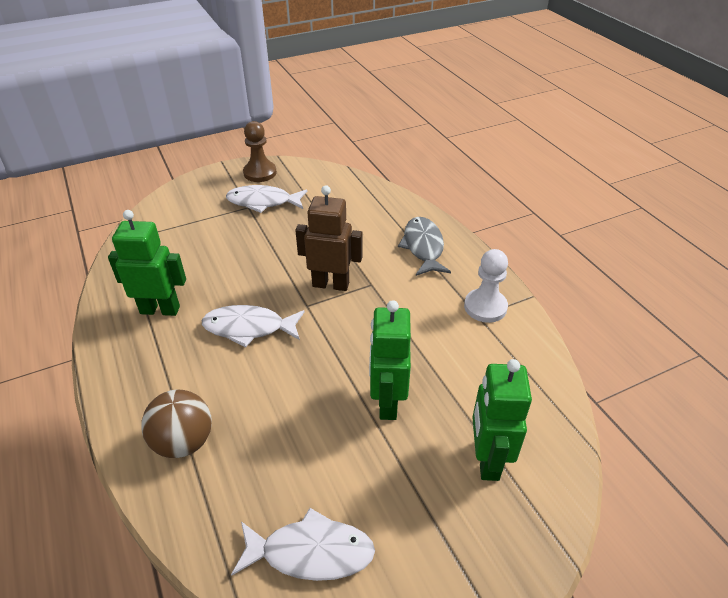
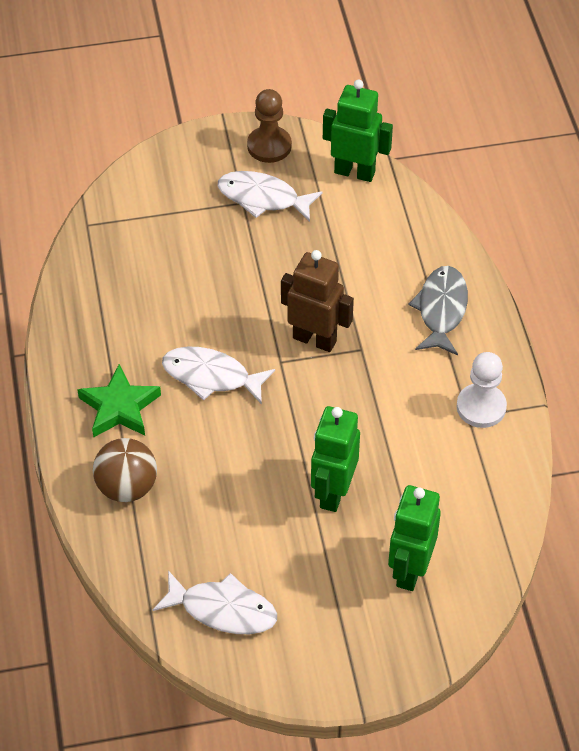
camera: 15 degrees right, 10 degrees up
green robot [108,210,186,316] -> green robot moved to [323,80,393,182]
none -> green star [77,364,161,438]

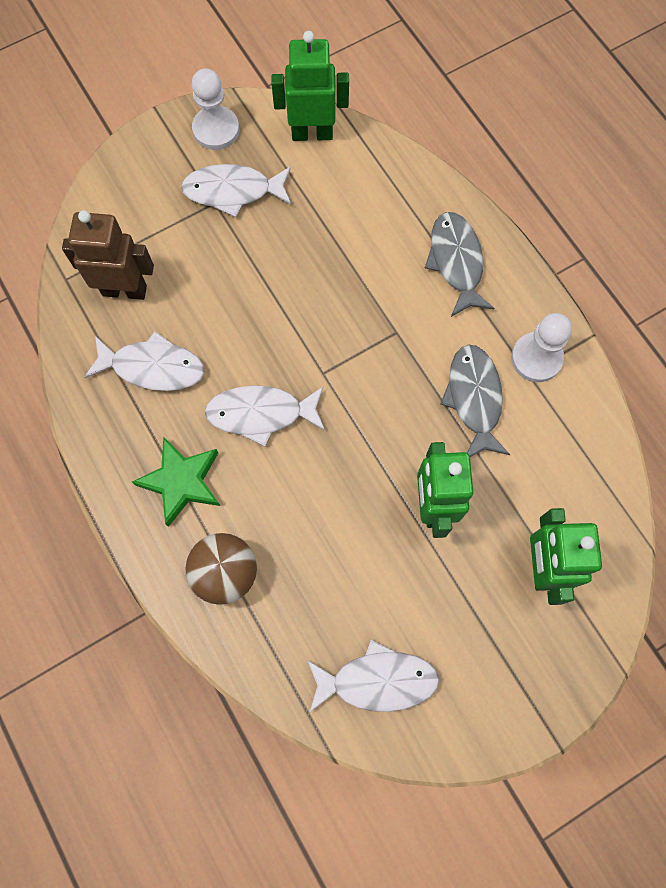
camera: 20 degrees left, 20 degrees up
brown pawn [247,89,292,163] -> white pawn [192,68,239,150]
brown robot [281,250,354,352] -> brown robot moved to [62,210,154,300]
none -> white fish [85,331,205,391]
none -> grey fish [440,345,510,457]

